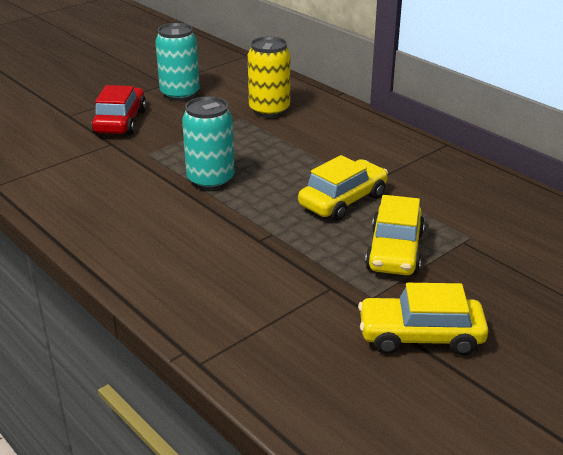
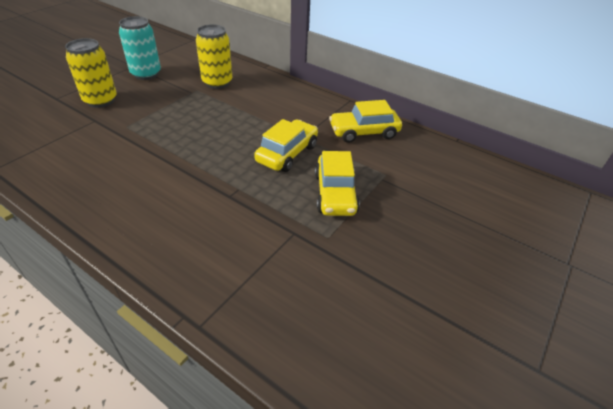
camera: 15 degrees left, 10 degrees up
red car [91,85,146,135] -> yellow can [65,38,117,108]
turquoise can [182,96,235,191] -> none
yellow car [358,283,489,355] -> yellow car moved to [329,100,402,143]

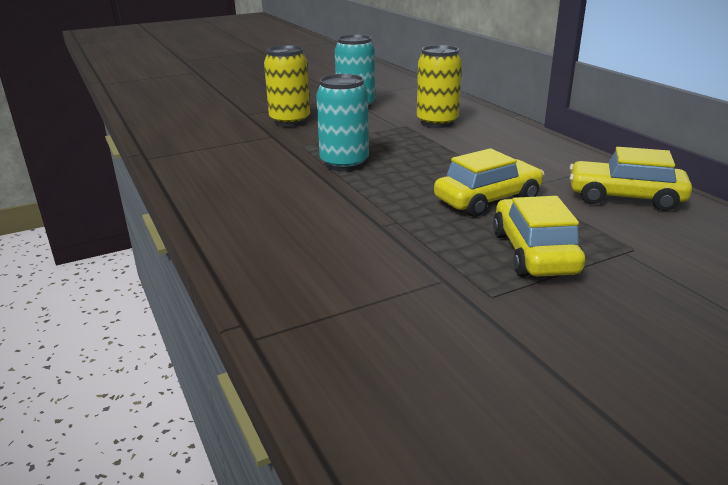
camera: 30 degrees right, 15 degrees down
yellow car [315,151,360,216] -> yellow car turned 150 degrees clockwise [493,196,586,277]
none -> turquoise can [316,74,369,171]

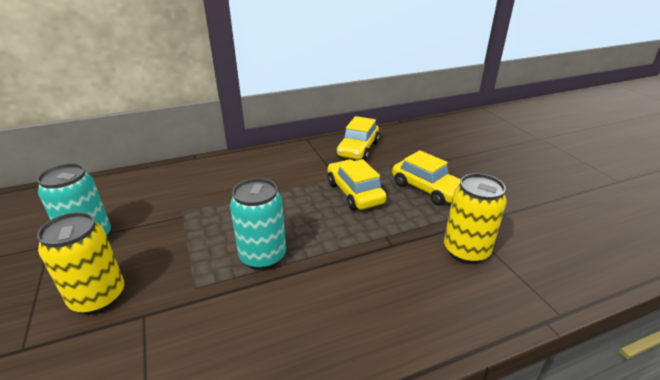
camera: 85 degrees left, 5 degrees up
yellow can [417,45,462,128] -> yellow can moved to [444,173,507,264]
yellow car [493,196,586,277] -> yellow car turned 135 degrees counterclockwise [392,150,461,206]

